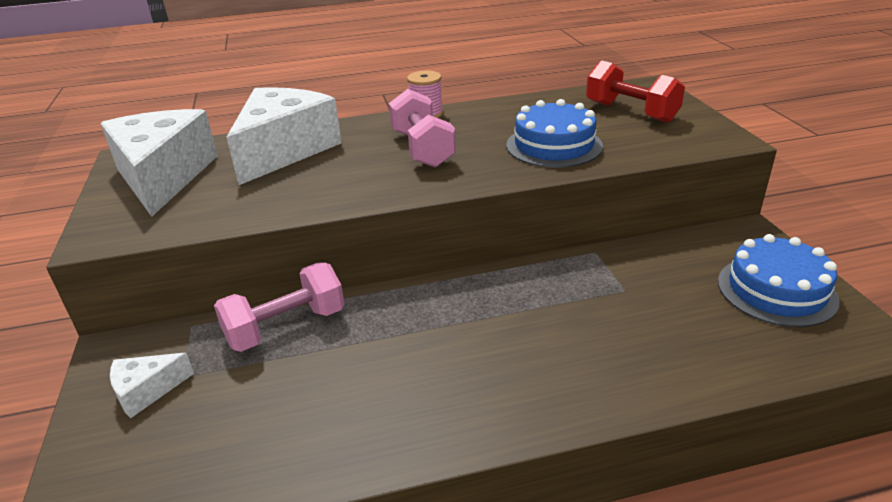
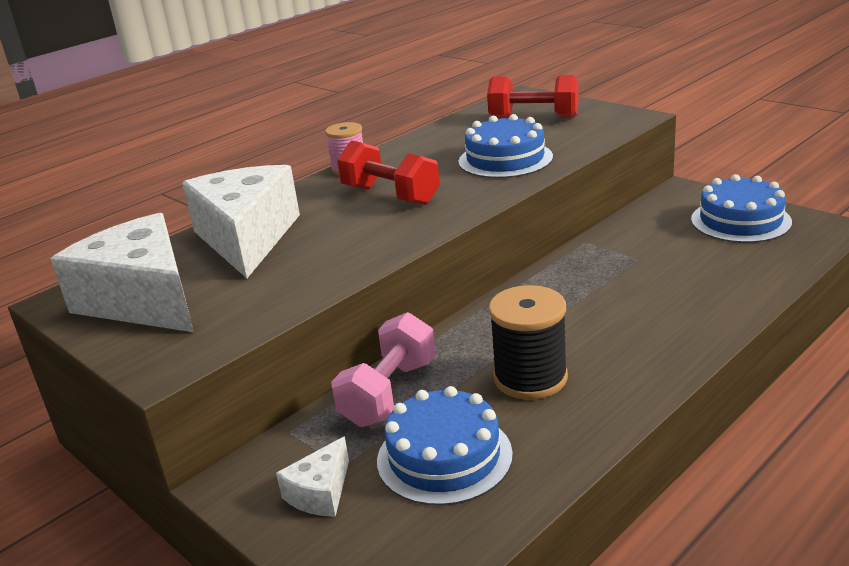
camera: 30 degrees left, 5 degrees down
pink dumbbell [389,89,456,168] -> red dumbbell [337,140,440,205]
none -> blue cake [377,386,513,506]
none -> black spool [489,285,568,400]

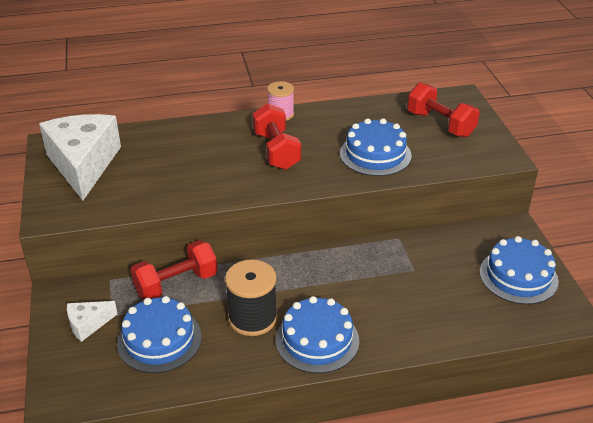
camera: 30 degrees right, 10 degrees up
white cheese [182,165,300,278] -> none
pink dumbbell [331,312,436,427] -> red dumbbell [131,240,218,300]
none -> blue cake [276,296,359,373]

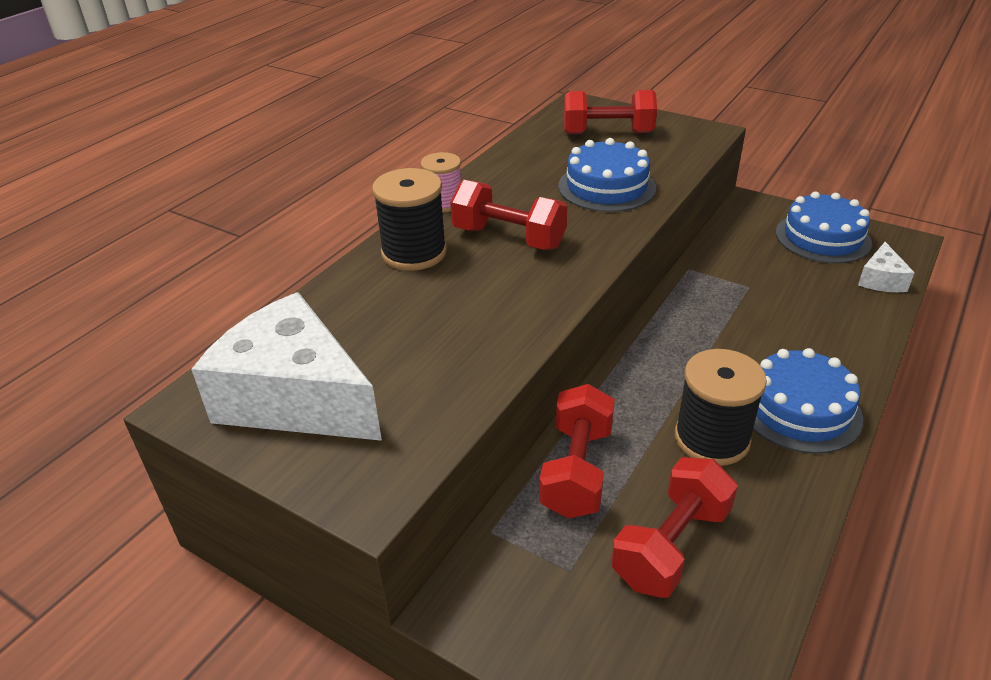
camera: 45 degrees left, 0 degrees up
white cheese [67,301,117,342] -> white cheese moved to [858,242,915,292]
blue cake [117,296,202,373] -> red dumbbell [611,457,738,598]
none -> black spool [372,168,447,271]

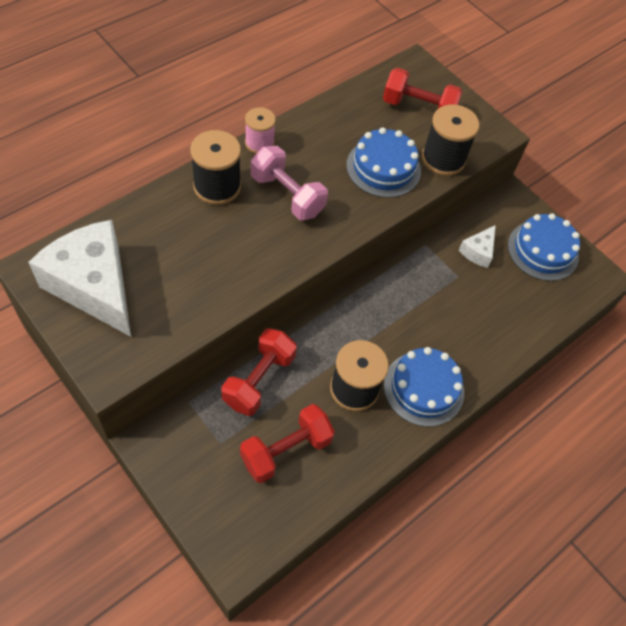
camera: 10 degrees right, 20 degrees up
red dumbbell [450,180,567,250] -> pink dumbbell [251,146,328,220]
white cheese [858,242,915,292] -> white cheese moved to [458,225,496,268]
none -> black spool [422,105,480,176]

